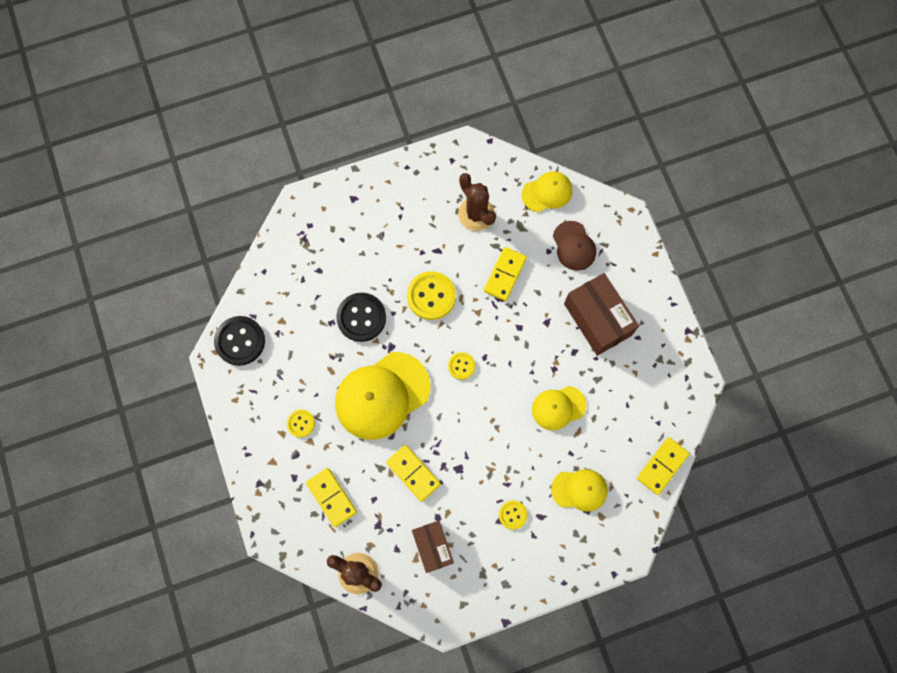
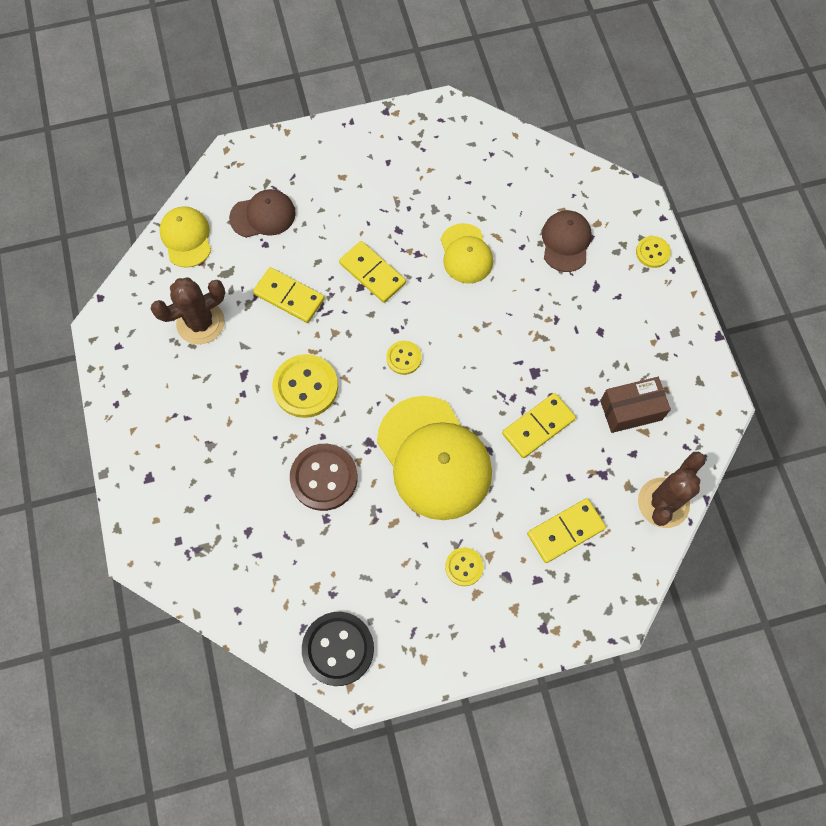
camera: 85 degrees left, 5 degrees down
black button [336,293,386,342] -> brown button [290,444,358,511]
yellow button [499,500,528,530] -> yellow button moved to [636,236,671,268]
yellow cap [551,469,608,512] -> brown cap [542,210,592,272]
brown box [564,273,639,356] -> none
yellow domino [637,437,690,495] -> yellow domino moved to [339,241,406,303]

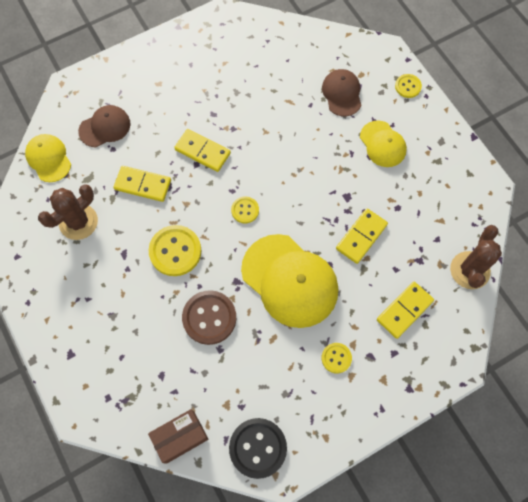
camera: 15 degrees left, 0 degrees up
yellow cap [441,223,493,284] -> yellow cap moved to [360,121,407,167]
brown box [600,377,671,433] -> brown box moved to [148,409,208,464]

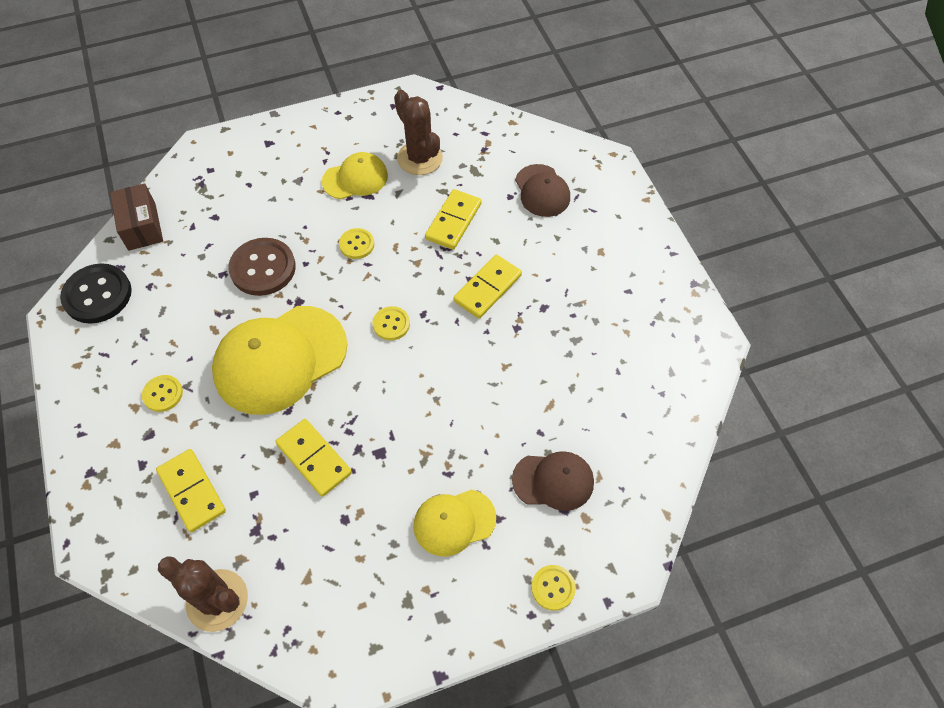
camera: 100 degrees right, 10 degrees down
yellow cap [25,134,71,182] -> yellow cap moved to [322,152,388,199]
yellow button [149,225,201,276] -> yellow button [339,228,374,259], size x0.55

